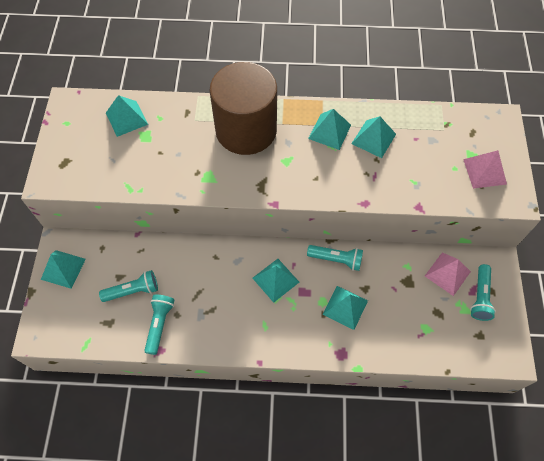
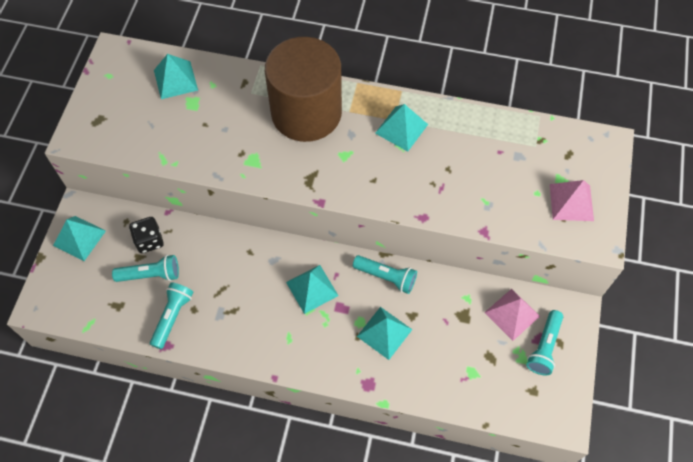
camera: 10 degrees right, 0 degrees up
turquoise pyramid [351,116,396,158] -> none
none -> black dice [129,217,164,253]

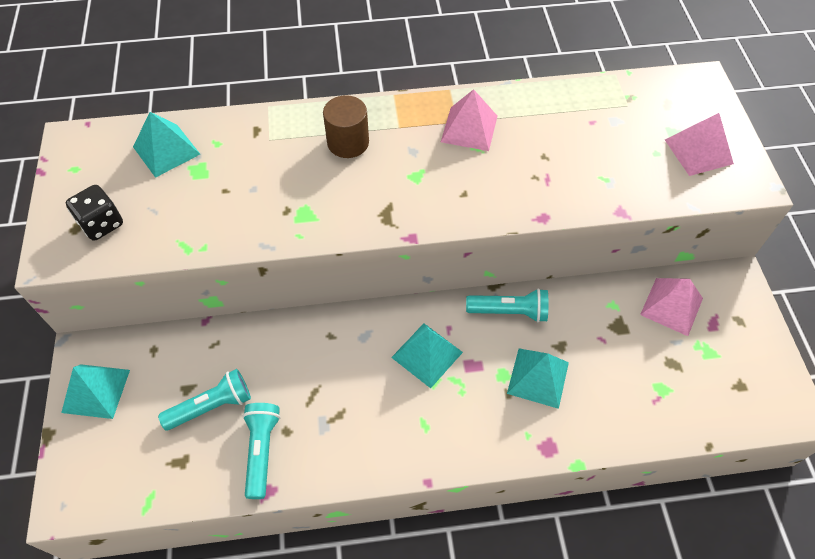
camera: 20 degrees left, 5 degrees down
black dice [129,217,164,253] -> black dice moved to [66,185,123,241]
brown cylinder [265,37,342,142] -> brown cylinder [323,95,369,158], size x0.46
turquoise pyramid [375,104,428,152] -> pink pyramid [441,89,497,151]
turquoise flashlight [526,310,563,376] -> none

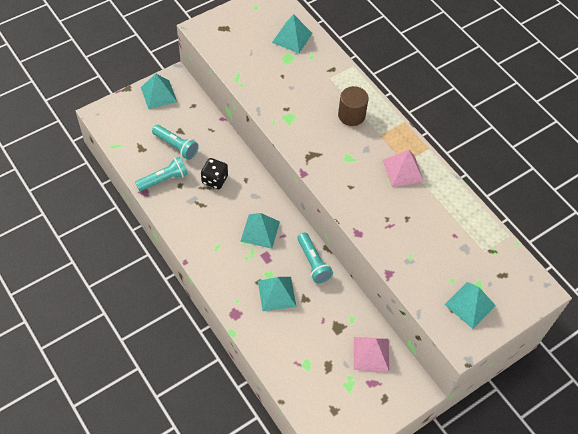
camera: 60 degrees right, 0 degrees up
black dice [66,185,123,241] -> black dice moved to [201,158,228,189]
pink pyramid [665,113,734,176] -> turquoise pyramid [444,282,496,329]

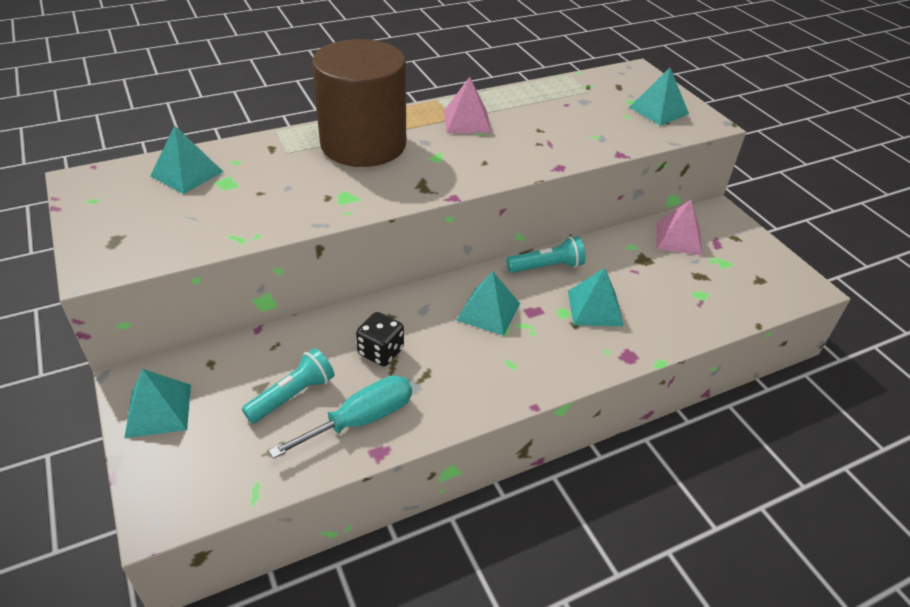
camera: 80 degrees left, 15 degrees down
turquoise flashlight [135,156,188,191] -> turquoise screwdriver [269,375,412,459]
brown cylinder [338,86,369,126] -> brown cylinder [312,39,406,167], size x2.16

